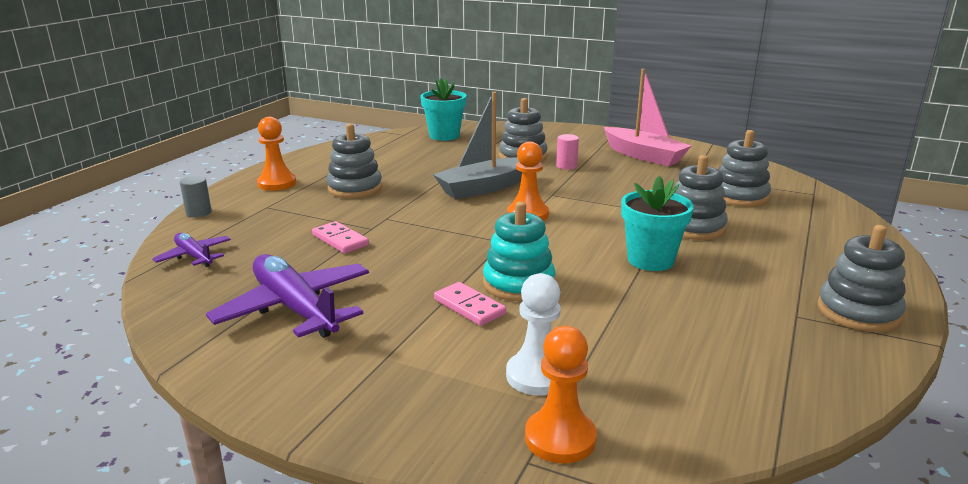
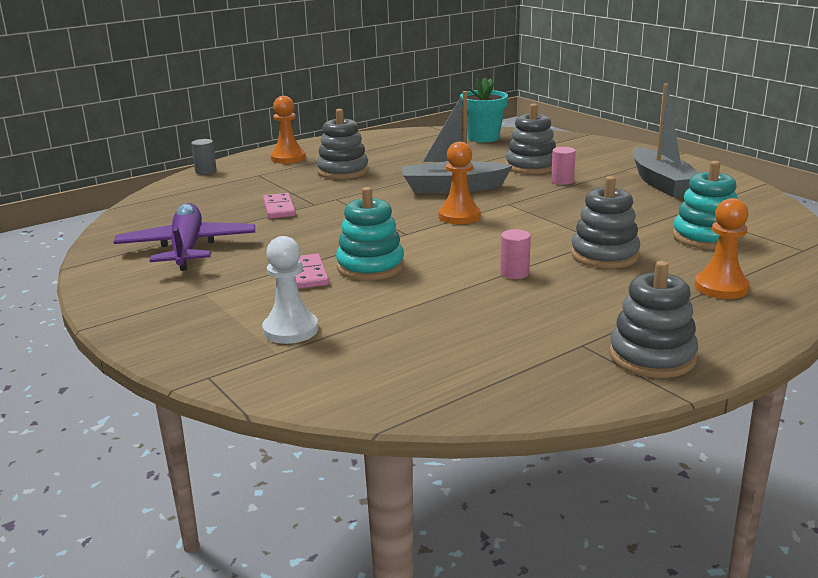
camera: 30 degrees right, 0 degrees up
purple plane [152,233,231,267] -> none
orange pawn [525,326,597,464] -> orange pawn moved to [694,198,750,299]
pink boat [604,69,691,166] -> grey boat [633,84,699,197]
turquoise flower pot [621,176,694,271] -> pink cylinder [500,229,531,279]
grey stacking toy [718,130,771,207] -> turquoise stacking toy [672,161,740,250]

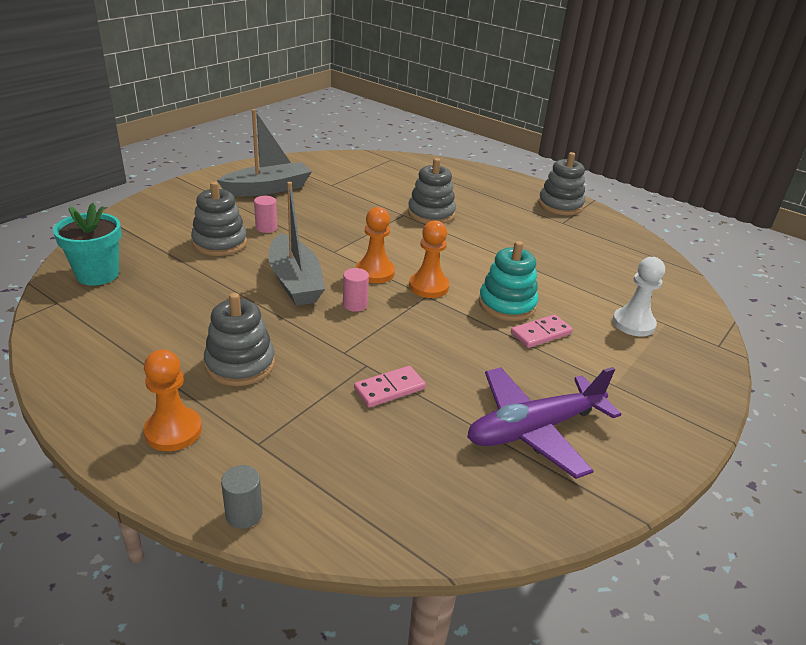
camera: 110 degrees left, 10 degrees up
pink cylinder [500,229,531,279] -> pink cylinder moved to [343,268,369,312]
turquoise stacking toy [672,161,740,250] -> none
orange pawn [694,198,750,299] -> orange pawn moved to [409,220,449,298]

